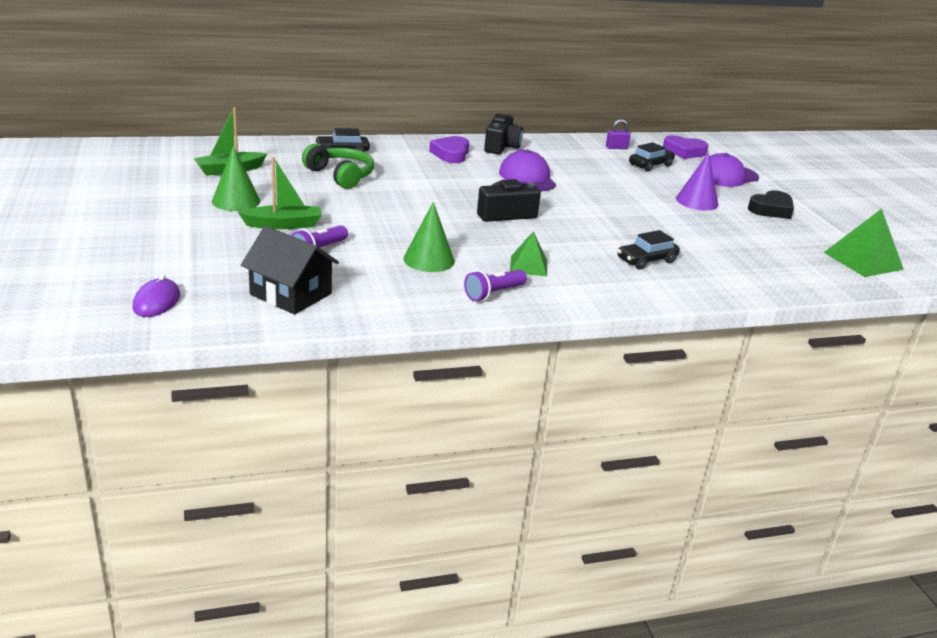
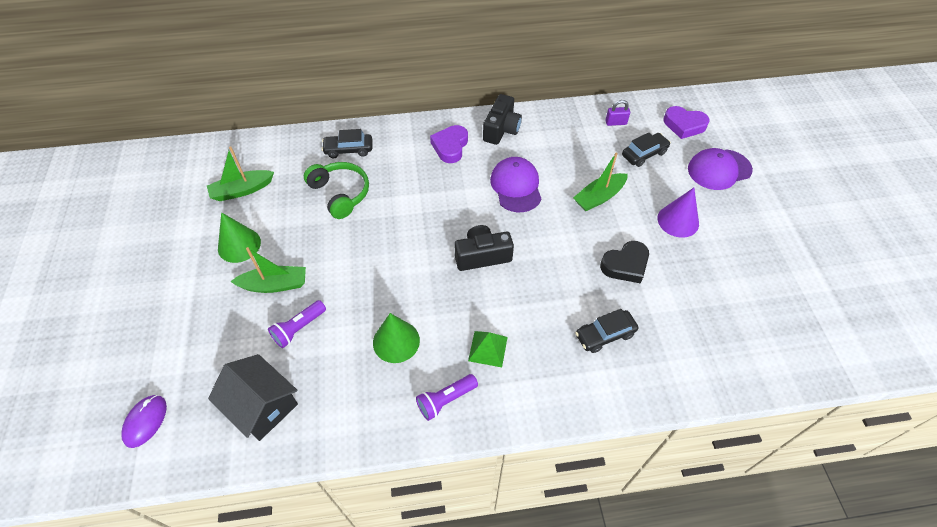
camera: 10 degrees right, 25 degrees up
black heart [748,190,794,219] -> black heart moved to [600,241,649,283]
green pyramid [824,209,904,277] -> none
none -> green boat [573,152,628,211]

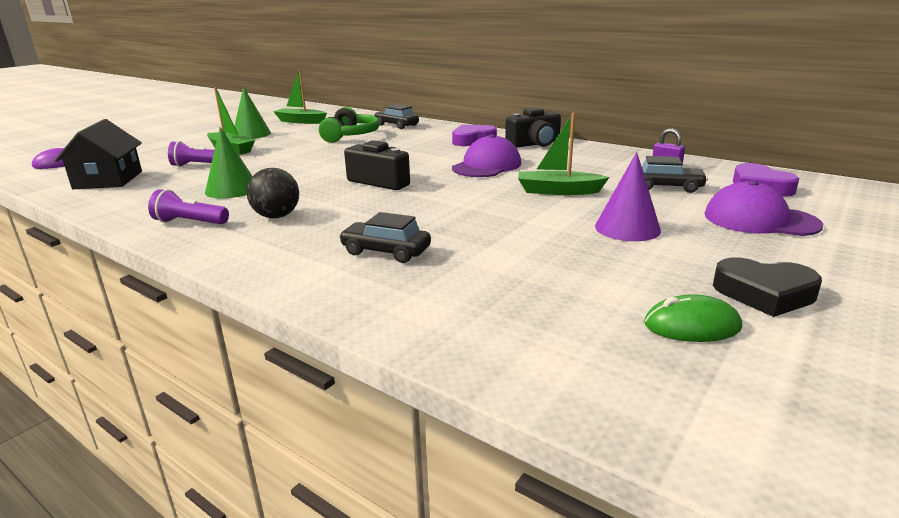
camera: 45 degrees right, 30 degrees down
green pyramid [468,331,508,367] -> black ball [247,168,299,218]
black heart [600,241,649,283] -> black heart moved to [713,257,822,317]
none -> green mouse [644,294,742,342]

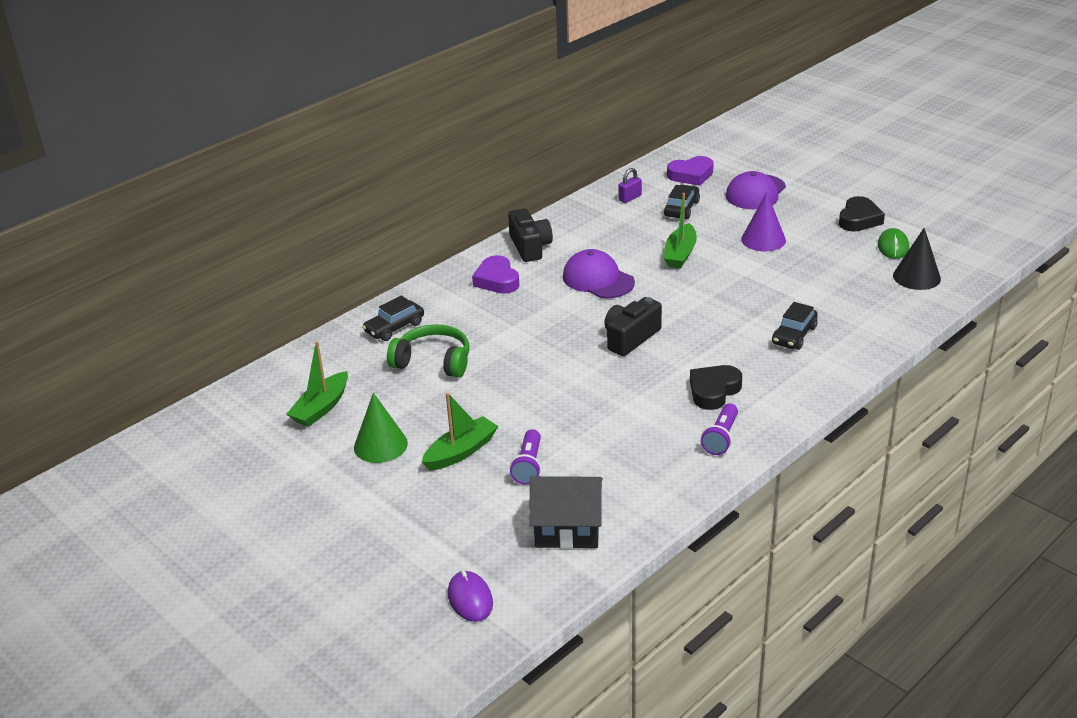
camera: 80 degrees left, 10 degrees up
green cone [205,127,252,199] -> none
black ball [247,168,299,218] -> black heart [690,365,742,410]
none -> black cone [893,228,941,290]

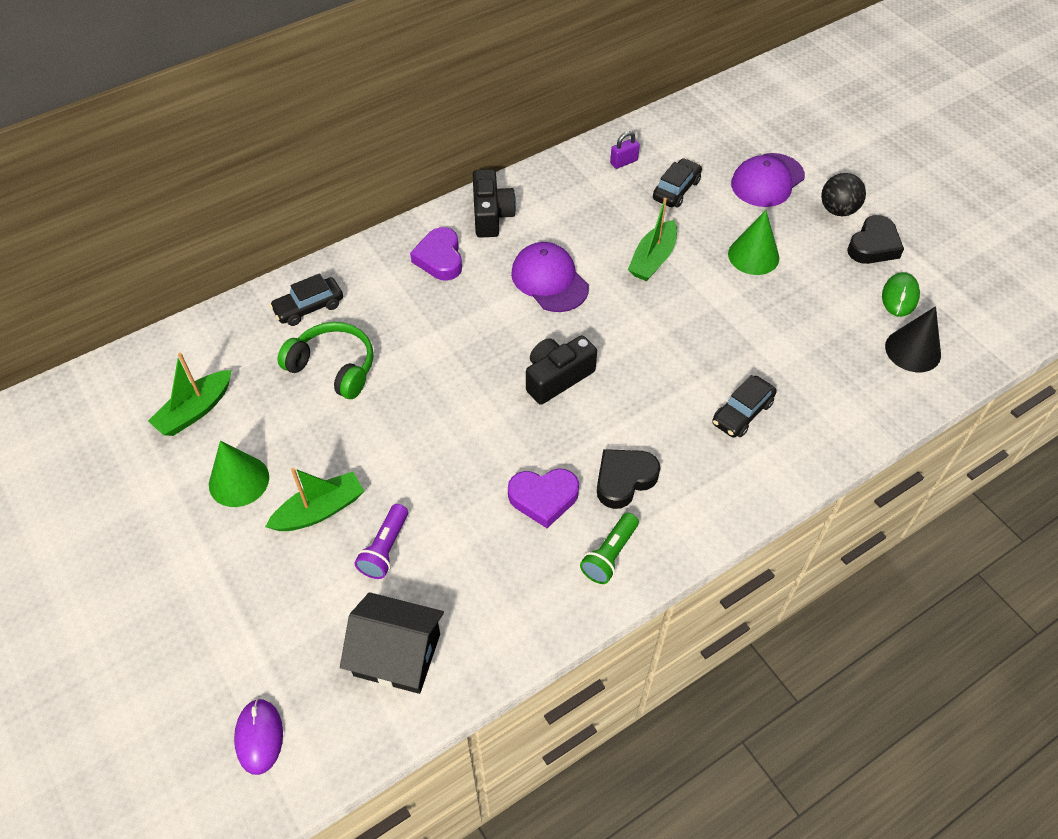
camera: 10 degrees right, 20 degrees up
purple heart [667,156,714,186] -> purple heart moved to [508,468,579,528]
purple flashlight [701,403,738,455] -> green flashlight [580,513,639,584]
purple cone [741,192,786,251] -> green cone [728,210,779,275]
none -> black ball [821,173,866,216]

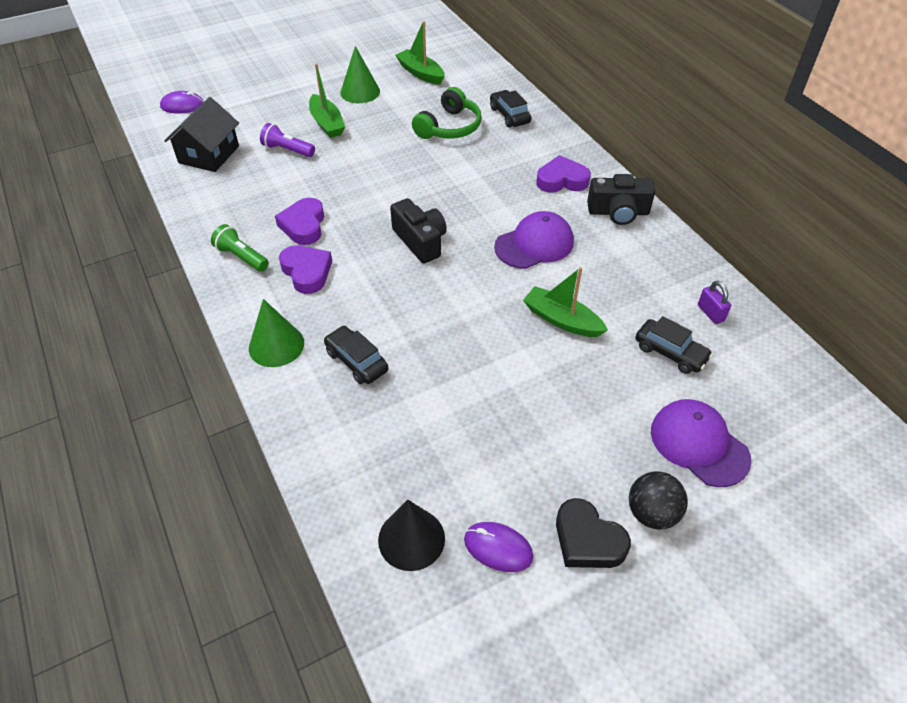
camera: 95 degrees right, 5 degrees down
black heart [597,449,660,509] -> purple heart [279,245,332,294]
green cone [728,210,779,275] -> green cone moved to [249,299,304,367]
green mouse [882,272,920,317] -> purple mouse [464,522,534,572]

